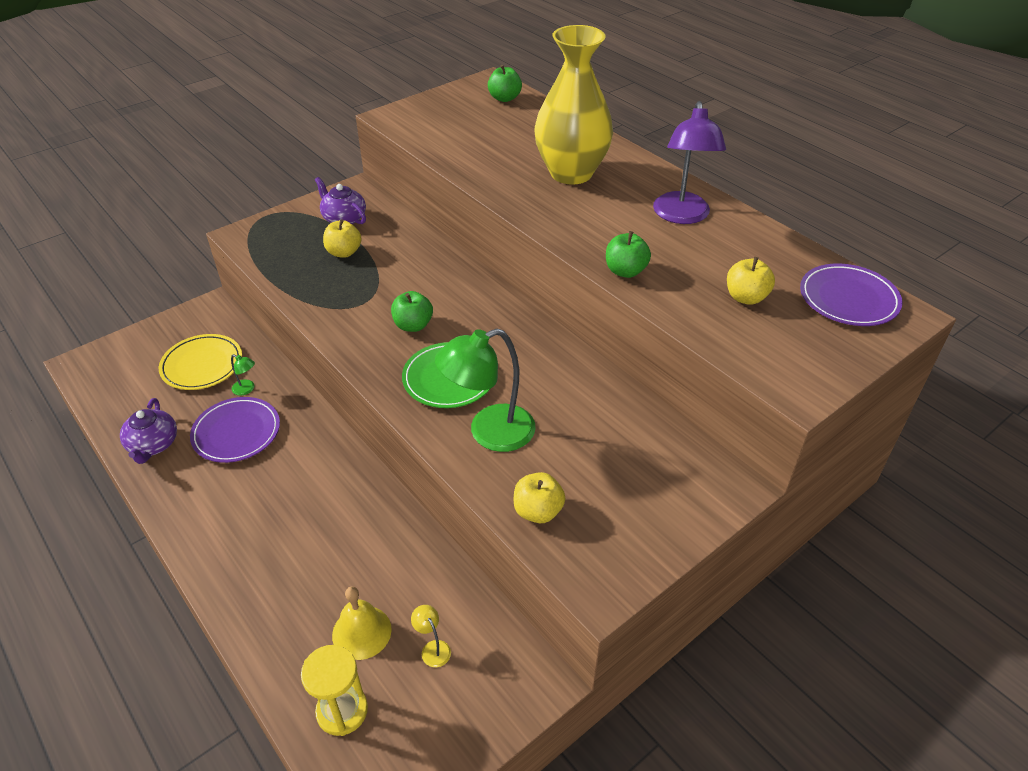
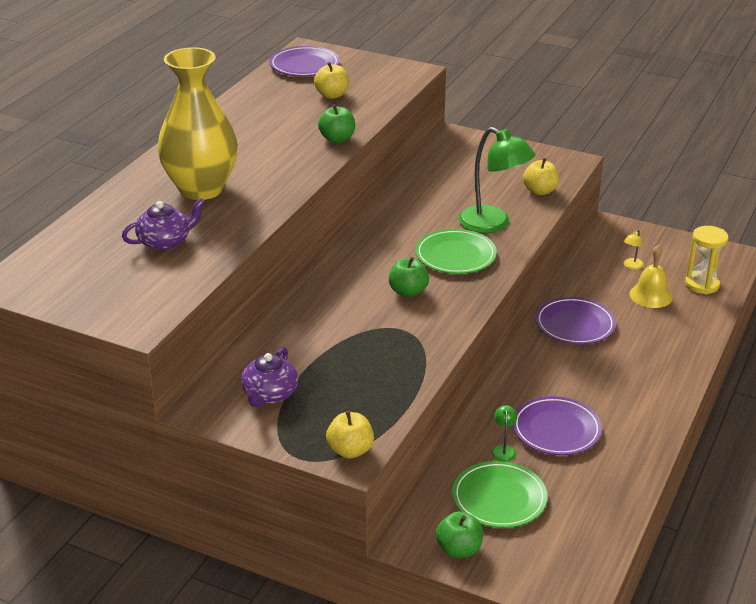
camera: 115 degrees left, 10 degrees down
purple teapot [120,398,177,464] -> purple teapot moved to [122,198,205,251]
yellow plate [159,334,242,390] -> green plate [452,461,548,528]
yellow apple [323,219,361,258] -> yellow apple moved to [326,411,374,459]
green apple [488,65,522,102] -> green apple moved to [436,511,483,558]
purple lamp [653,101,726,224] -> none
none -> purple plate [535,297,616,345]

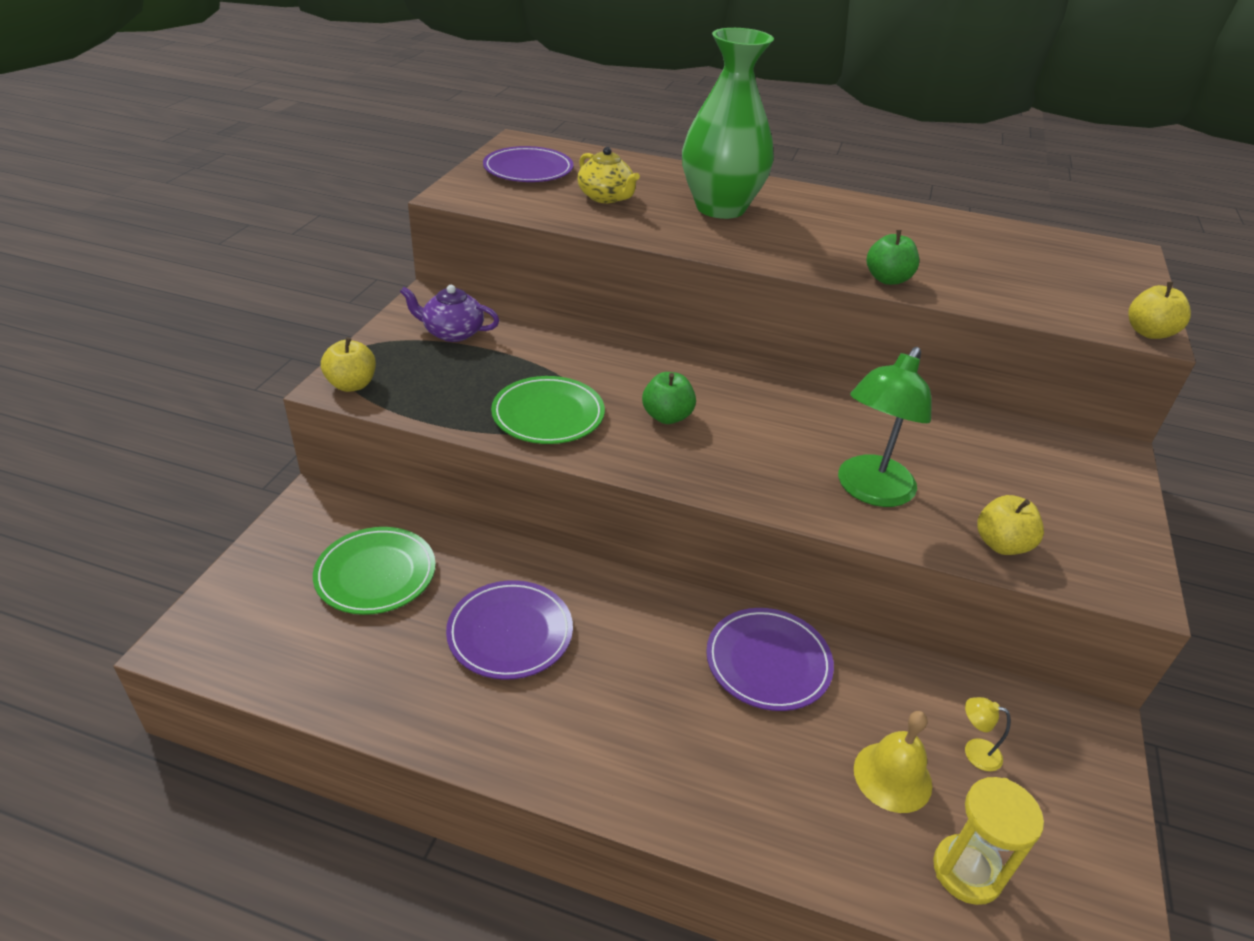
camera: 80 degrees right, 5 degrees up
purple teapot [122,198,205,251] -> yellow teapot [577,147,640,203]
yellow vase [158,47,238,200] -> green vase [682,28,774,219]
purple plate [269,46,340,76] -> purple plate moved to [483,146,574,182]
yellow apple [314,62,349,99] -> yellow apple moved to [1128,282,1191,339]
green plate [415,229,497,274] -> green plate moved to [491,376,605,444]
green apple [436,511,483,558] -> none
green lamp [492,405,518,461] -> none

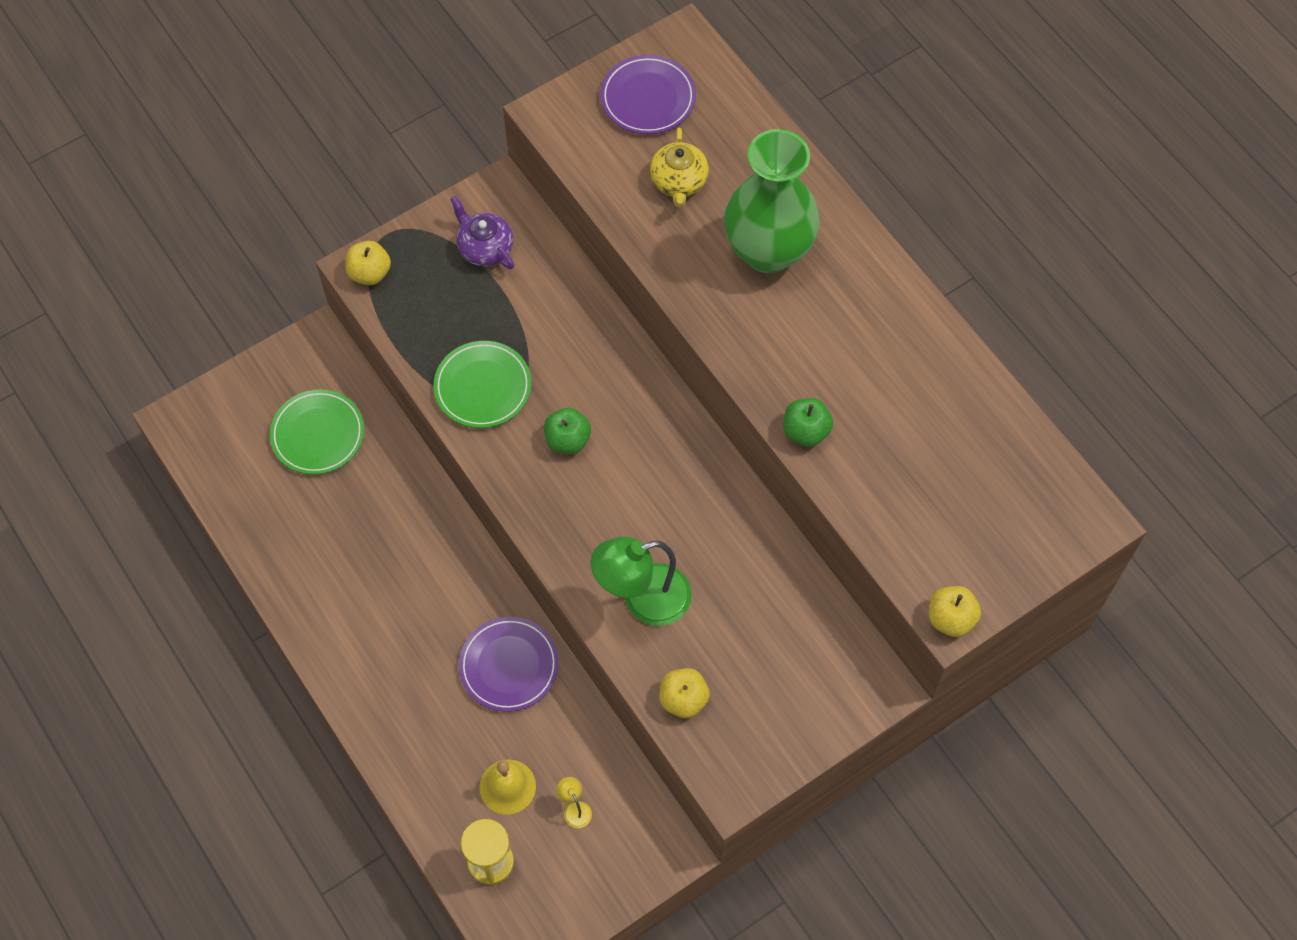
camera: 40 degrees right, 25 degrees up
purple plate [446,580,573,680] -> none

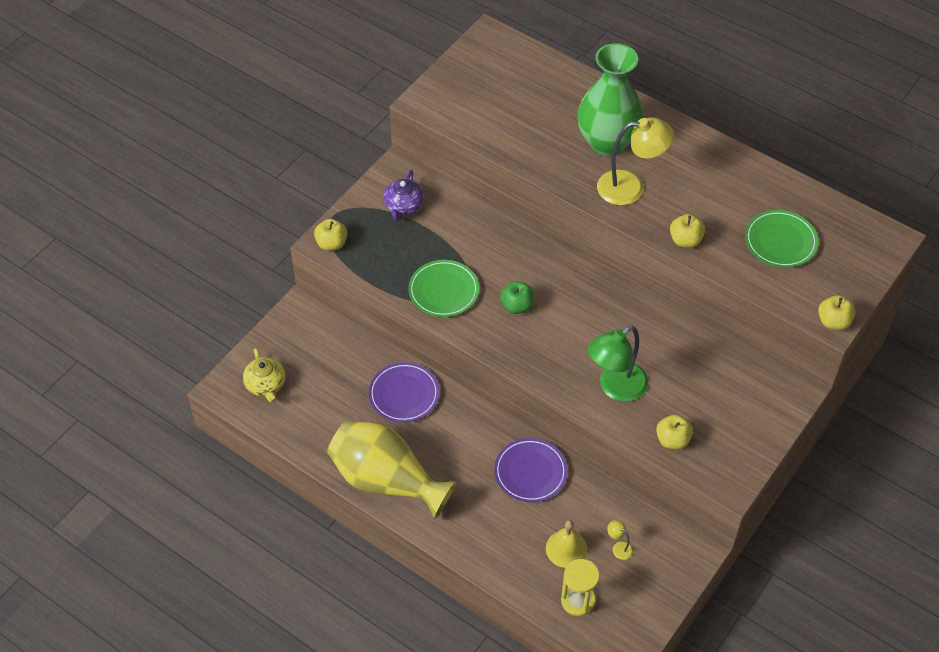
camera: 20 degrees left, 10 degrees down
green plate [270,389,364,475] -> green plate moved to [745,210,819,268]
purple teapot [450,196,514,269] -> purple teapot turned 105 degrees counterclockwise [383,170,424,221]
purple plate [600,55,696,134] -> purple plate moved to [369,362,439,422]
yellow teapot [650,127,709,207] -> yellow teapot moved to [243,348,286,403]
green apple [783,398,833,447] -> yellow apple [670,214,705,248]
none -> yellow vase [327,420,457,519]
none -> yellow lamp [597,117,674,205]

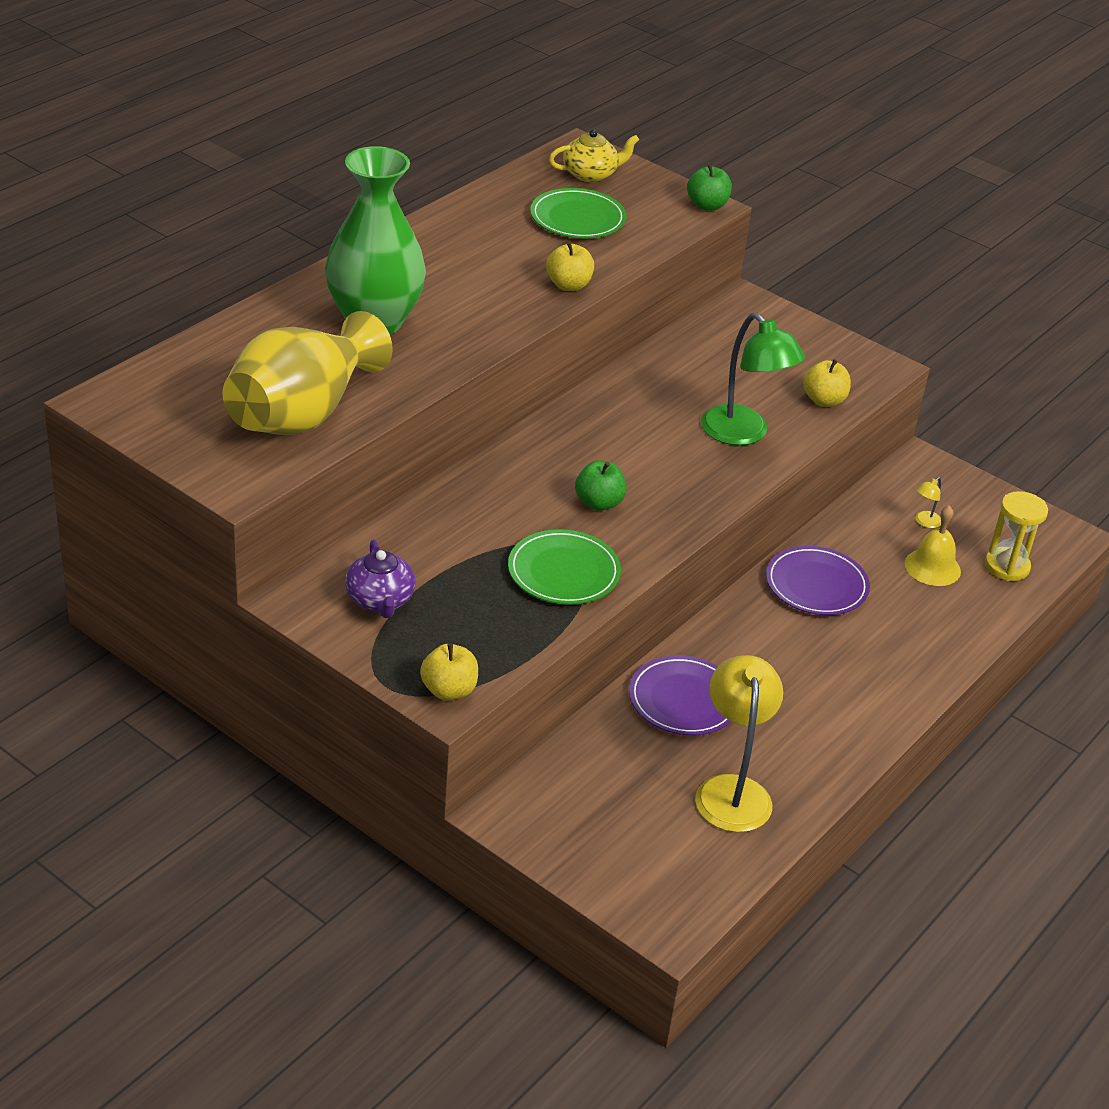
camera: 90 degrees left, 15 degrees down
yellow teapot [243,348,286,403] -> yellow teapot moved to [549,129,639,182]
yellow vase [327,420,457,519] -> yellow vase moved to [222,311,393,435]
purple teapot [383,170,424,221] -> purple teapot turned 60 degrees clockwise [345,539,416,618]
yellow lamp [597,117,674,205] -> yellow lamp moved to [695,655,783,832]
yellow apple [818,295,855,330] -> green apple [687,164,732,211]

